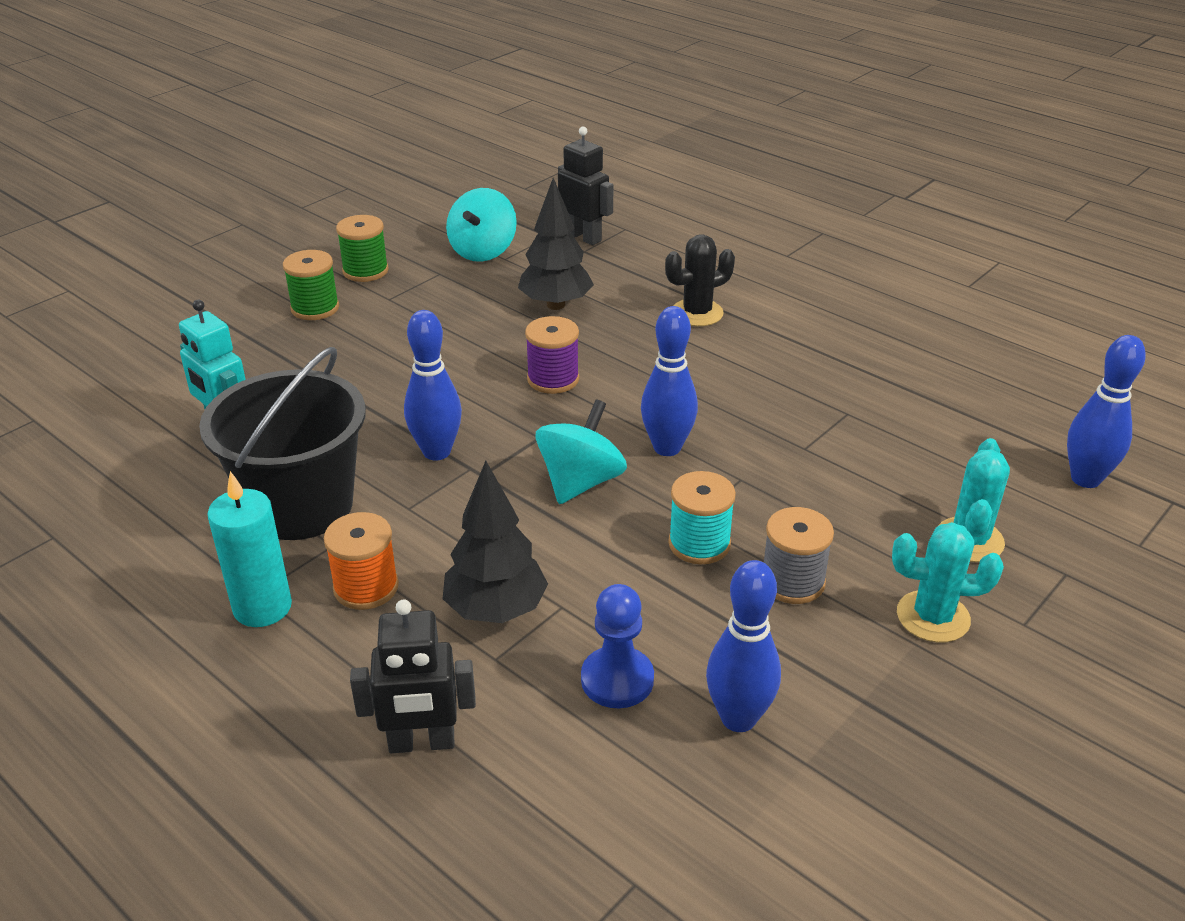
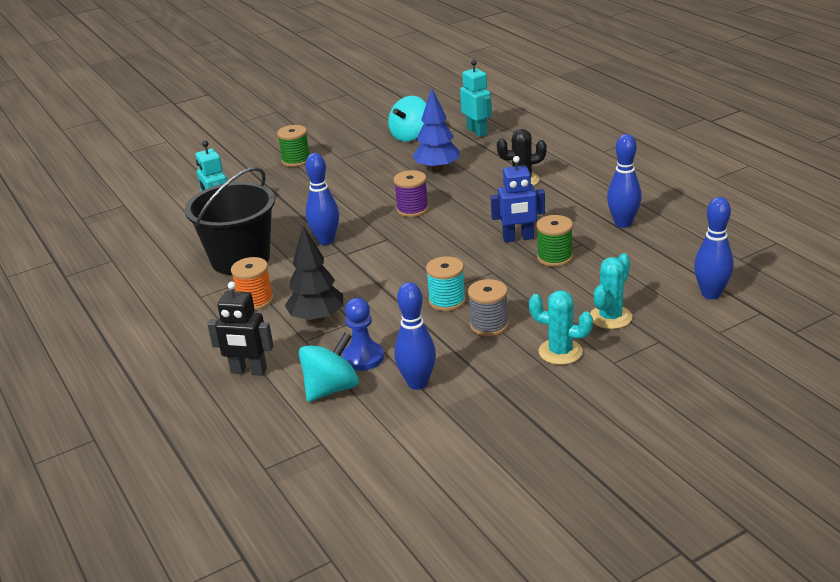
camera: 20 degrees right, 5 degrees down
turquoise candle [207,471,292,627] -> none
green spool [336,215,389,282] -> green spool moved to [537,215,573,267]
black tree [518,178,594,310] -> blue tree [413,88,460,172]
turquoise spinning top [536,400,627,504] -> turquoise spinning top moved to [299,332,359,402]
black robot [558,126,613,245] -> turquoise robot [460,60,492,137]
blue bowling pin [641,306,698,456] -> blue bowling pin moved to [607,134,642,228]
none -> blue robot [491,156,545,242]

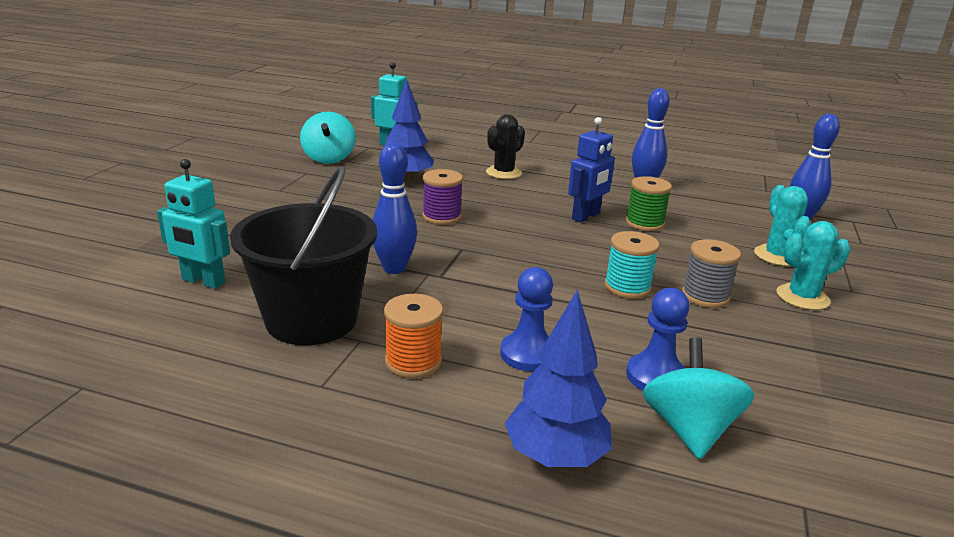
camera: 45 degrees left, 5 degrees down
black robot [207,281,274,376] -> blue tree [504,290,612,467]
green spool [277,125,309,167] -> none
black tree [285,226,343,323] -> blue pawn [500,267,553,372]
blue bowling pin [394,282,436,390] -> none

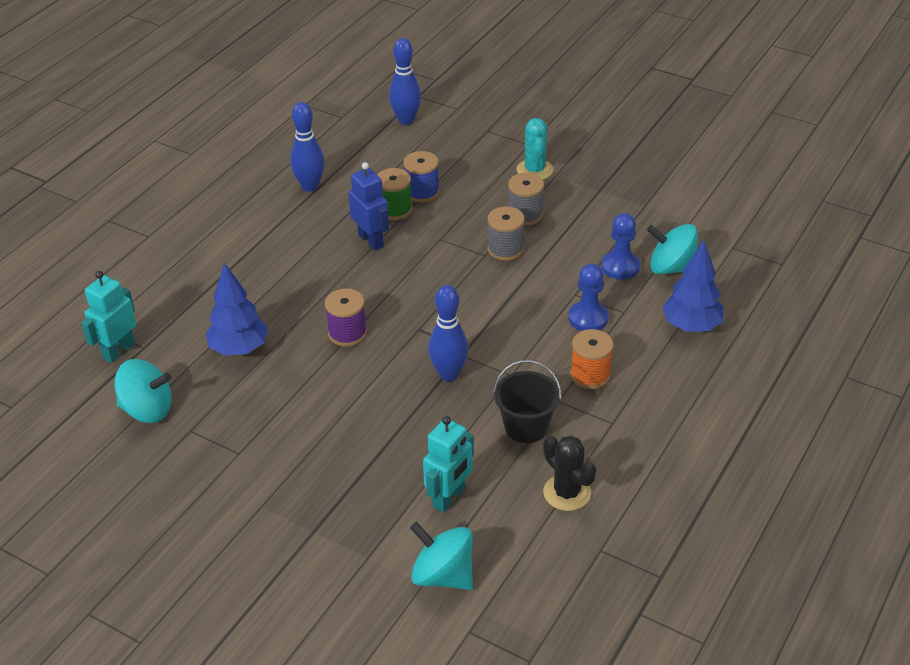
camera: 75 degrees left, 15 degrees up
black bucket [230,166,377,345] -> black bucket [493,360,561,443], size x0.60
black cactus [486,114,525,179] -> black cactus moved to [543,436,597,511]
turquoise spool [604,231,659,299] -> grey spool [487,206,525,261]
turquoise cactus [754,185,811,266] -> none
none -> blue spool [403,151,440,203]
none -> turquoise spinning top [410,522,473,590]

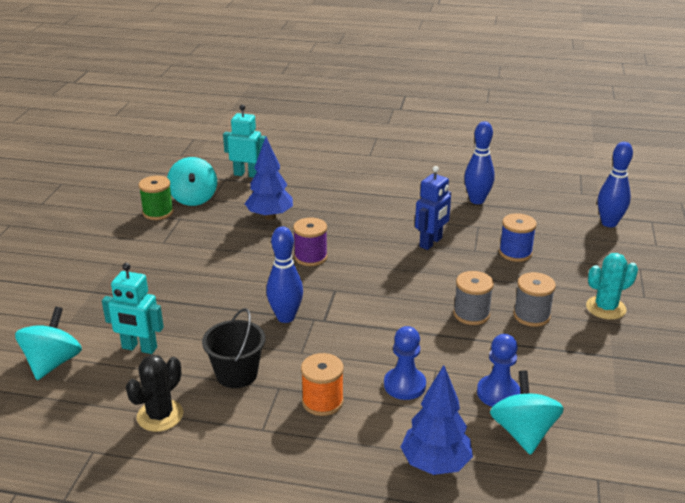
camera: 70 degrees right, 10 degrees down
green spool [377,168,412,220] -> green spool moved to [139,176,174,220]

